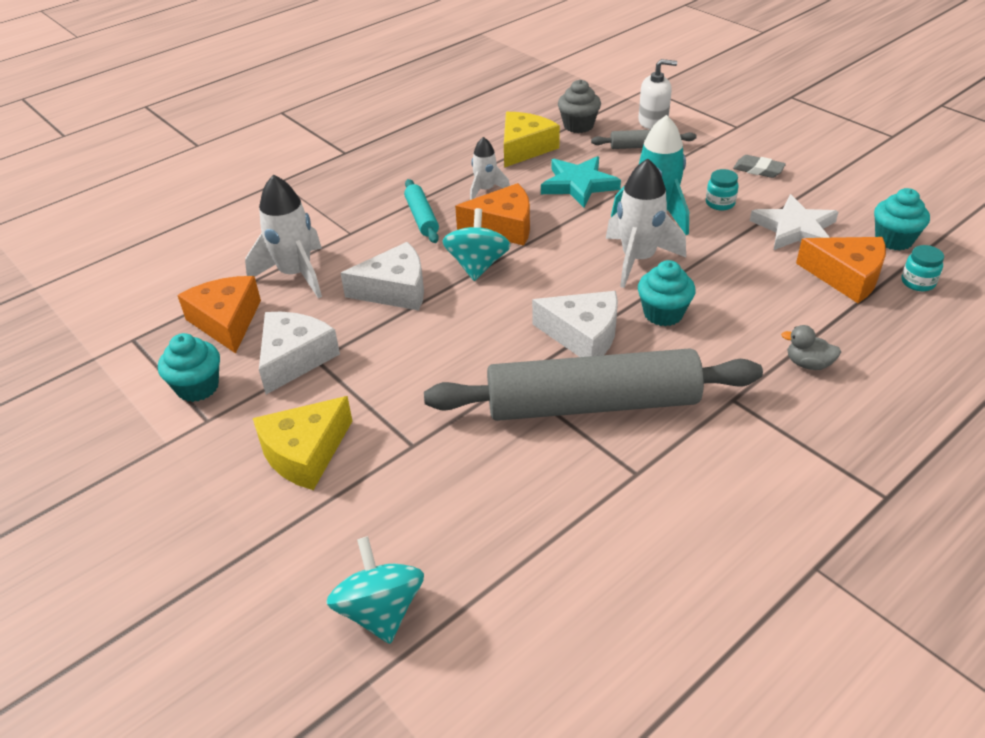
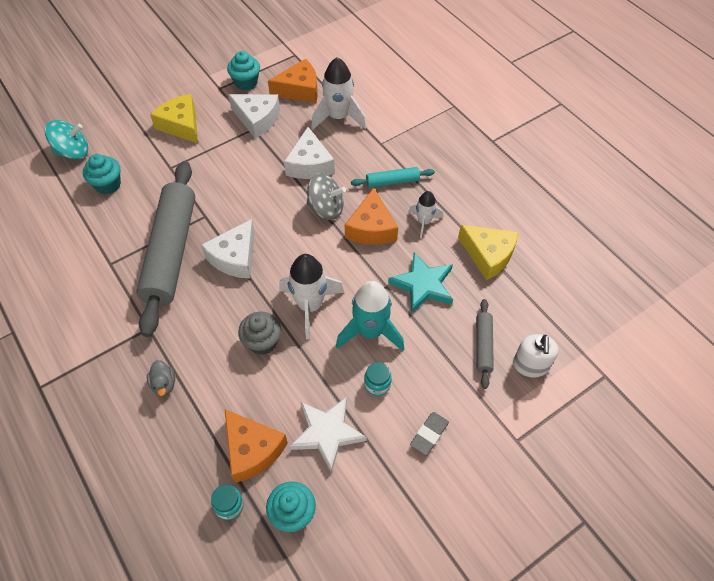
camera: 95 degrees right, 15 degrees up
turquoise spinning top [442,208,511,281] -> grey spinning top [307,173,346,220]
grey cupcake [558,79,601,133] -> grey cupcake moved to [238,312,281,355]
turquoise cupcake [638,260,695,326] -> turquoise cupcake moved to [83,154,121,194]
grey duck [781,325,841,370] -> grey duck turned 135 degrees clockwise [147,360,175,396]
orange cheese [796,237,886,303] -> orange cheese turned 75 degrees counterclockwise [225,409,288,483]

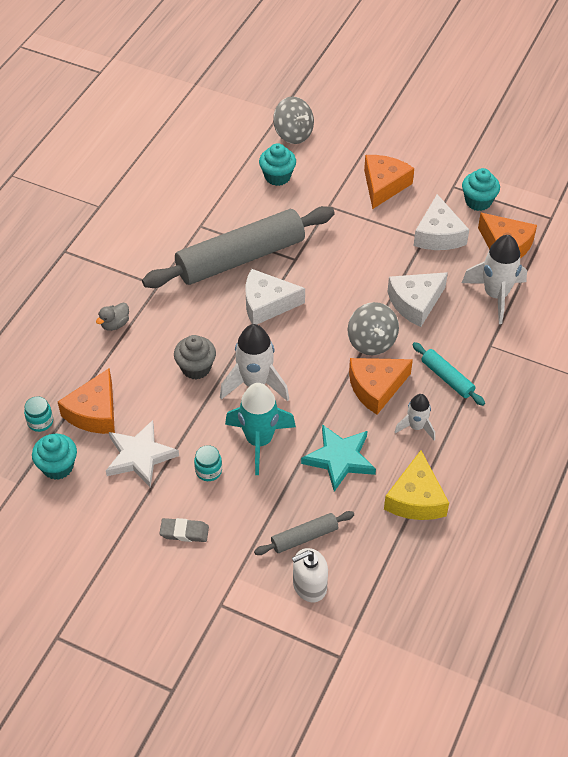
camera: 60 degrees right, 5 degrees down
turquoise spinning top [45,120,88,159] -> grey spinning top [273,96,314,144]
yellow cheese [150,94,198,143] -> orange cheese [364,155,414,209]

